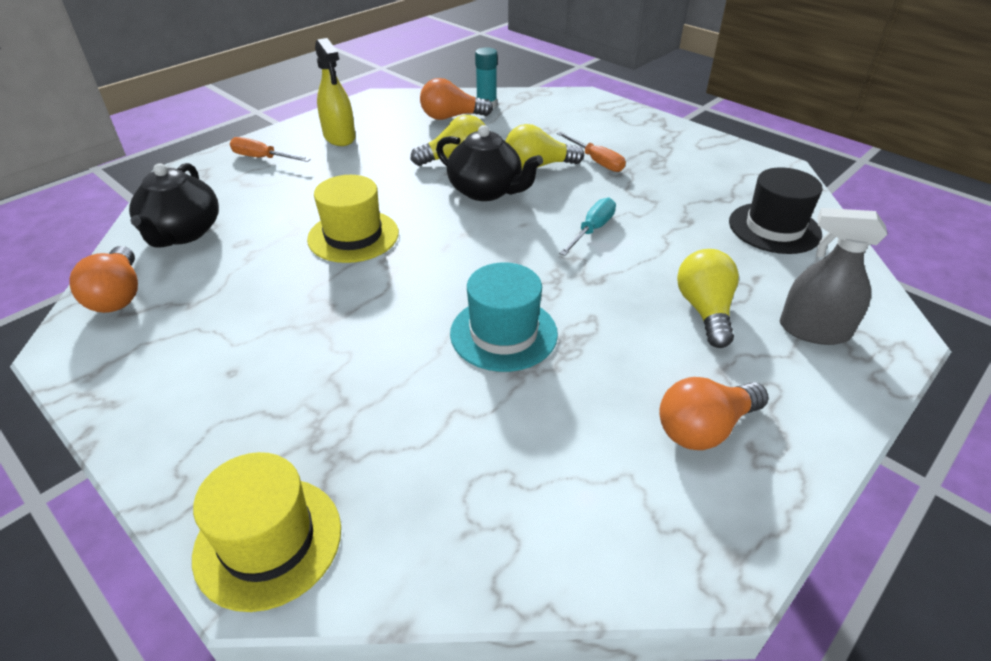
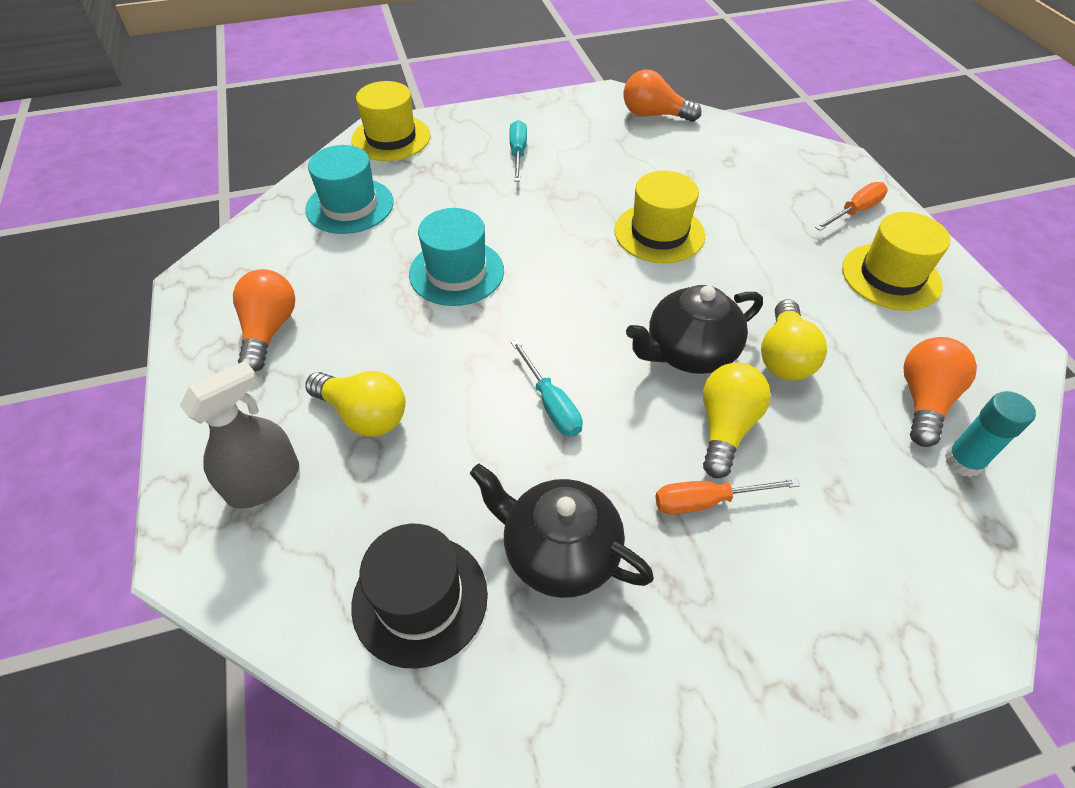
camera: 120 degrees right, 10 degrees up
black teapot [129,163,219,247] -> black teapot moved to [470,463,654,598]
yellow spray bottle [315,38,356,146] -> yellow hat [842,212,950,311]
none -> turquoise hat [305,145,394,234]
none -> turquoise screwdriver [509,120,527,182]

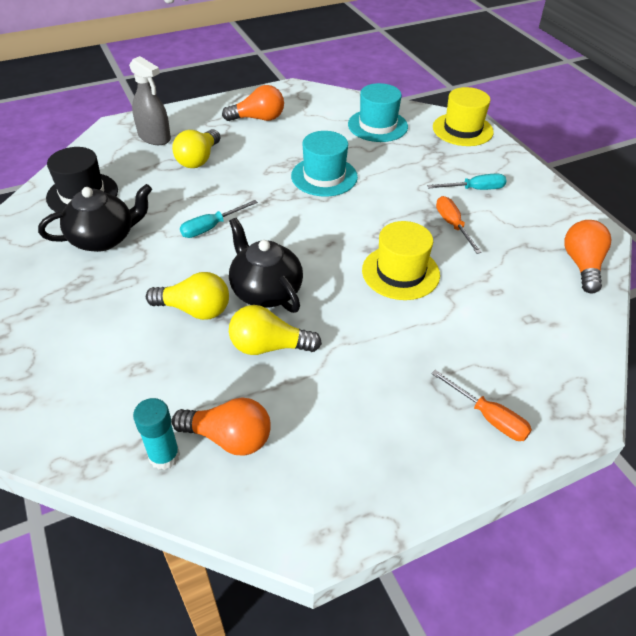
camera: 80 degrees right, 5 degrees down
black teapot [470,463,654,598] -> black teapot turned 45 degrees clockwise [38,184,152,252]
orange screwdriver [655,478,800,514] -> orange screwdriver moved to [436,196,482,254]
yellow hat [842,212,950,311] -> none

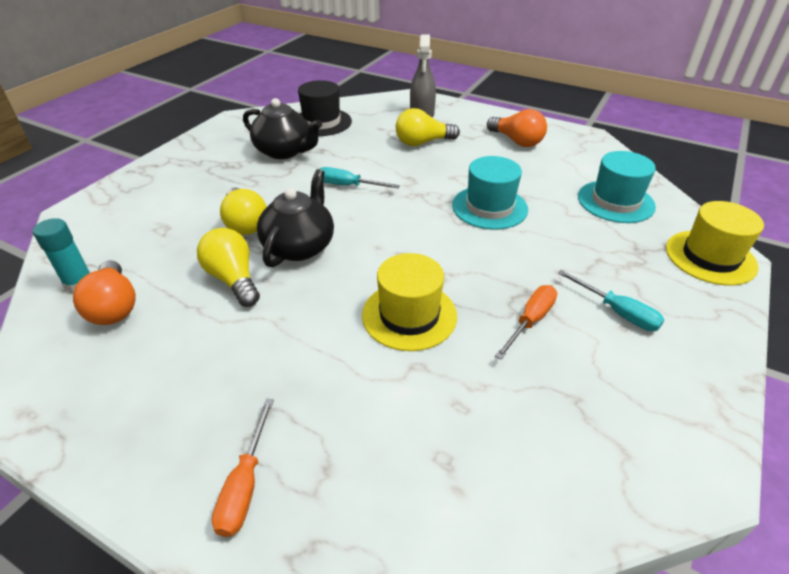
camera: 55 degrees right, 5 degrees down
orange light bulb [564,220,611,294] -> none

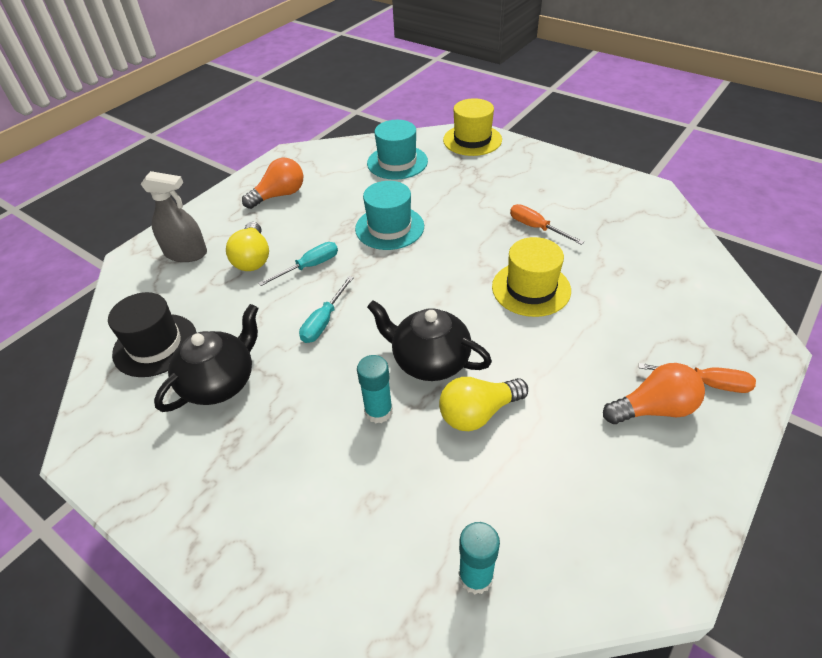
camera: 80 degrees left, 5 degrees up
orange light bulb [73,260,136,325] -> orange light bulb moved to [603,363,705,424]
yellow light bulb [220,188,267,235] -> turquoise glue stick [357,355,393,423]
turquoise screwdriver [558,270,664,331] -> turquoise screwdriver moved to [258,242,338,286]

